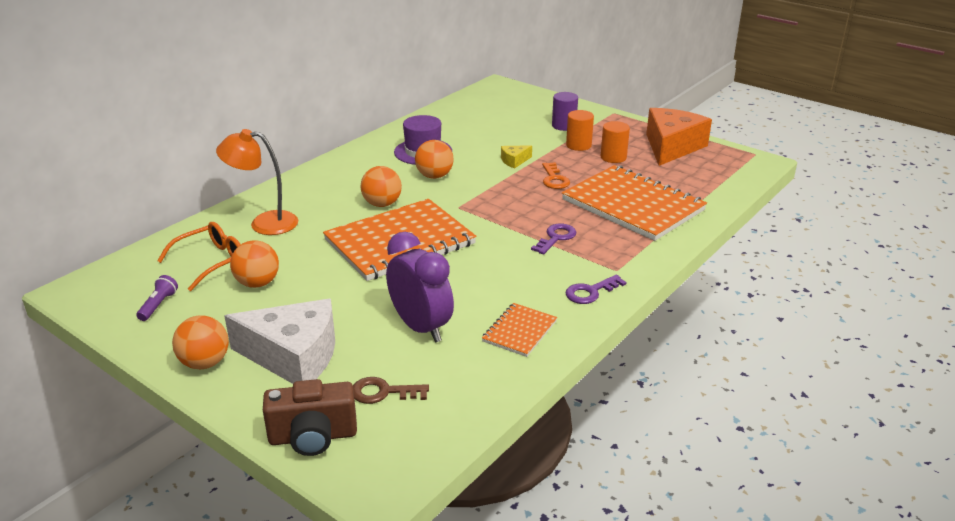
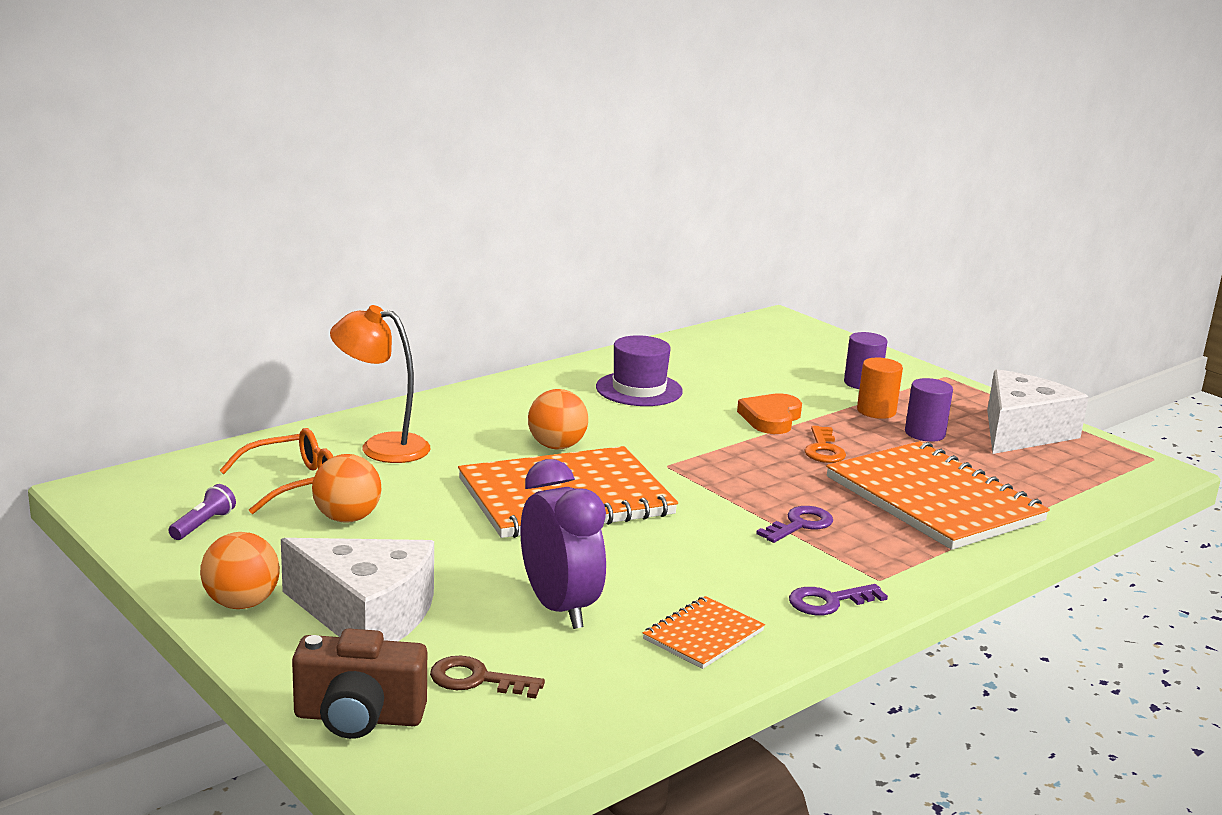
camera: 10 degrees right, 10 degrees down
orange ball [415,140,454,179] -> none
yellow cheese [501,145,532,168] -> orange heart [737,393,802,434]
orange cylinder [601,121,630,163] -> purple cylinder [905,378,953,442]
orange cheese [646,108,712,166] -> white cheese [987,369,1089,454]

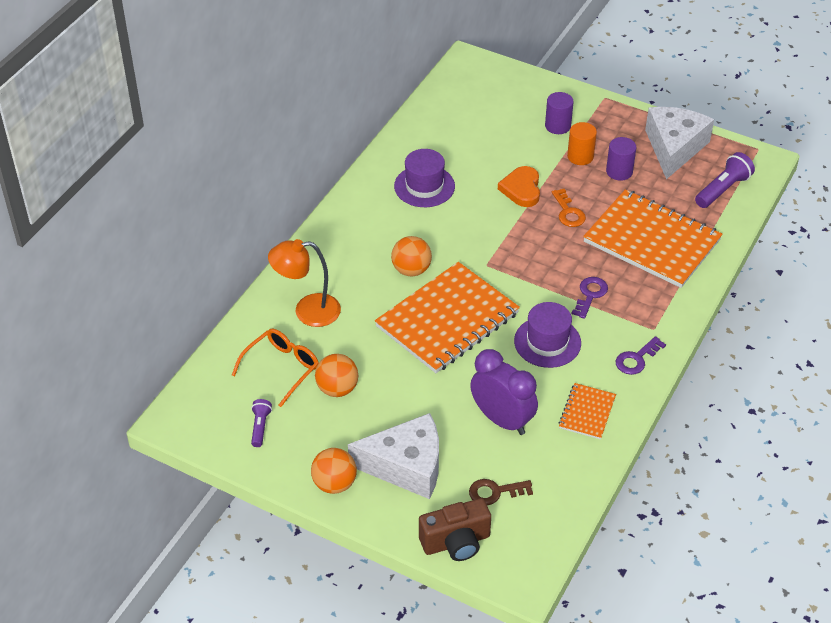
camera: 20 degrees left, 25 degrees up
none -> purple hat [514,302,581,368]
none -> purple flashlight [695,152,755,208]

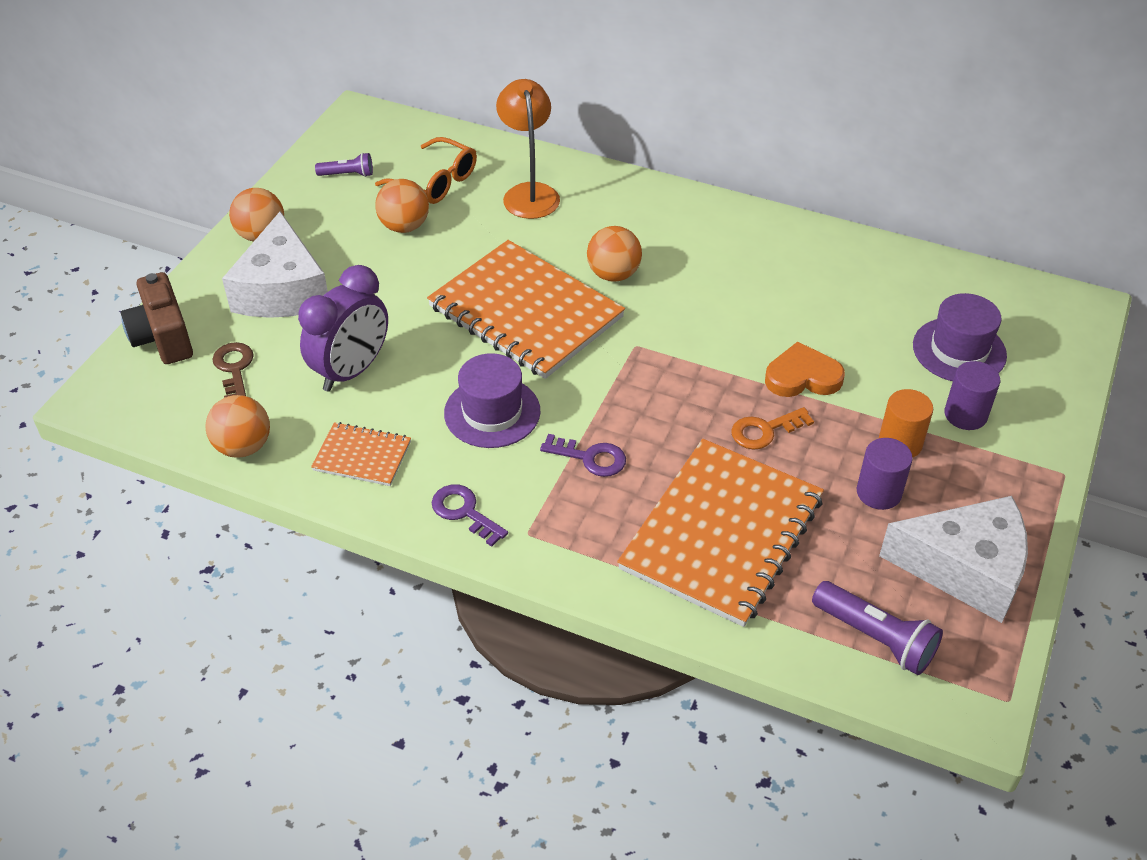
camera: 85 degrees right, 0 degrees up
purple hat [394,149,455,207] -> purple hat moved to [913,293,1007,381]
none -> orange ball [205,395,270,458]

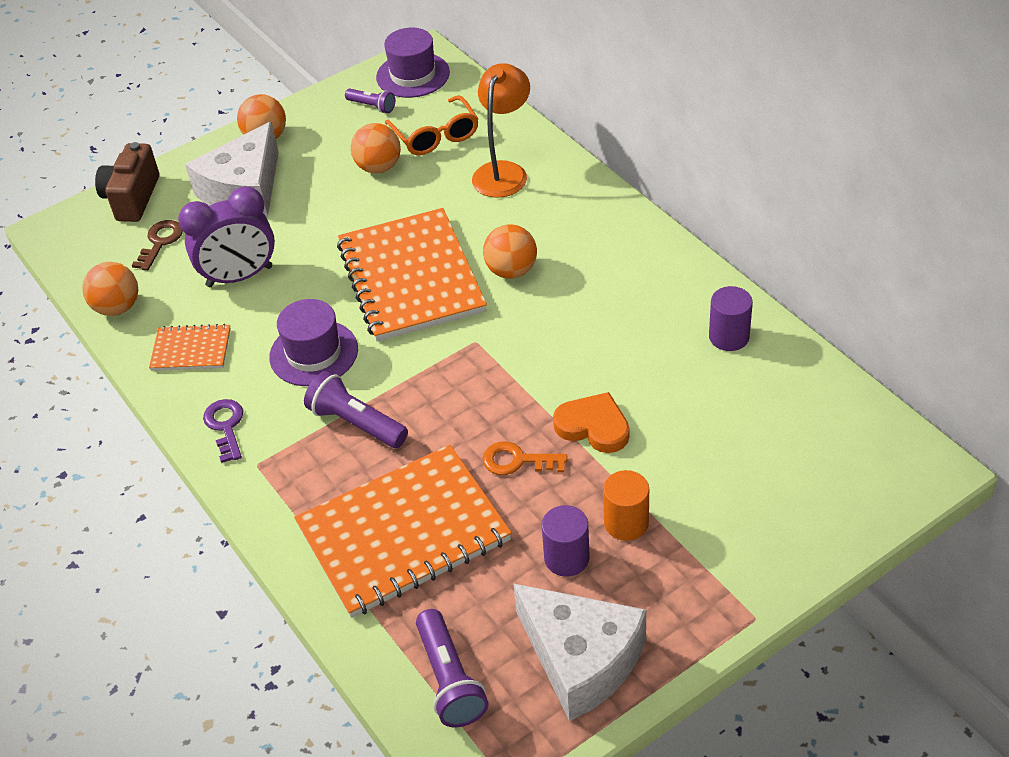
camera: 35 degrees right, 0 degrees up
orange notebook [311,422,411,486] -> orange notebook turned 45 degrees counterclockwise [149,324,231,371]
purple key [540,434,626,477] -> purple flashlight [304,371,408,448]
purple hat [913,293,1007,381] -> purple hat moved to [376,28,450,98]
purple cylinder [944,361,1000,430] -> purple cylinder moved to [709,286,753,351]

